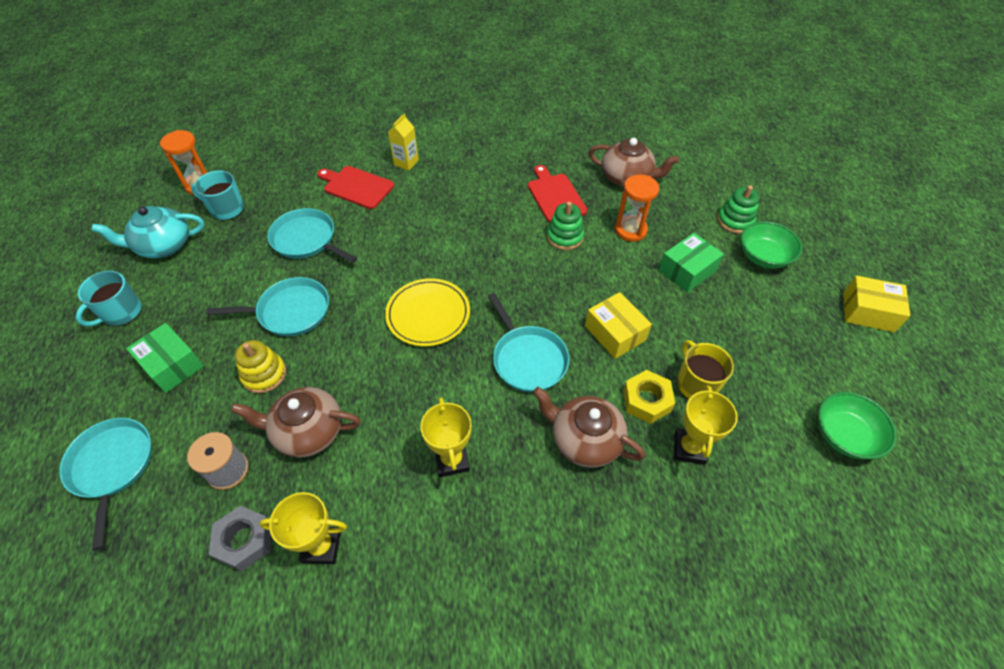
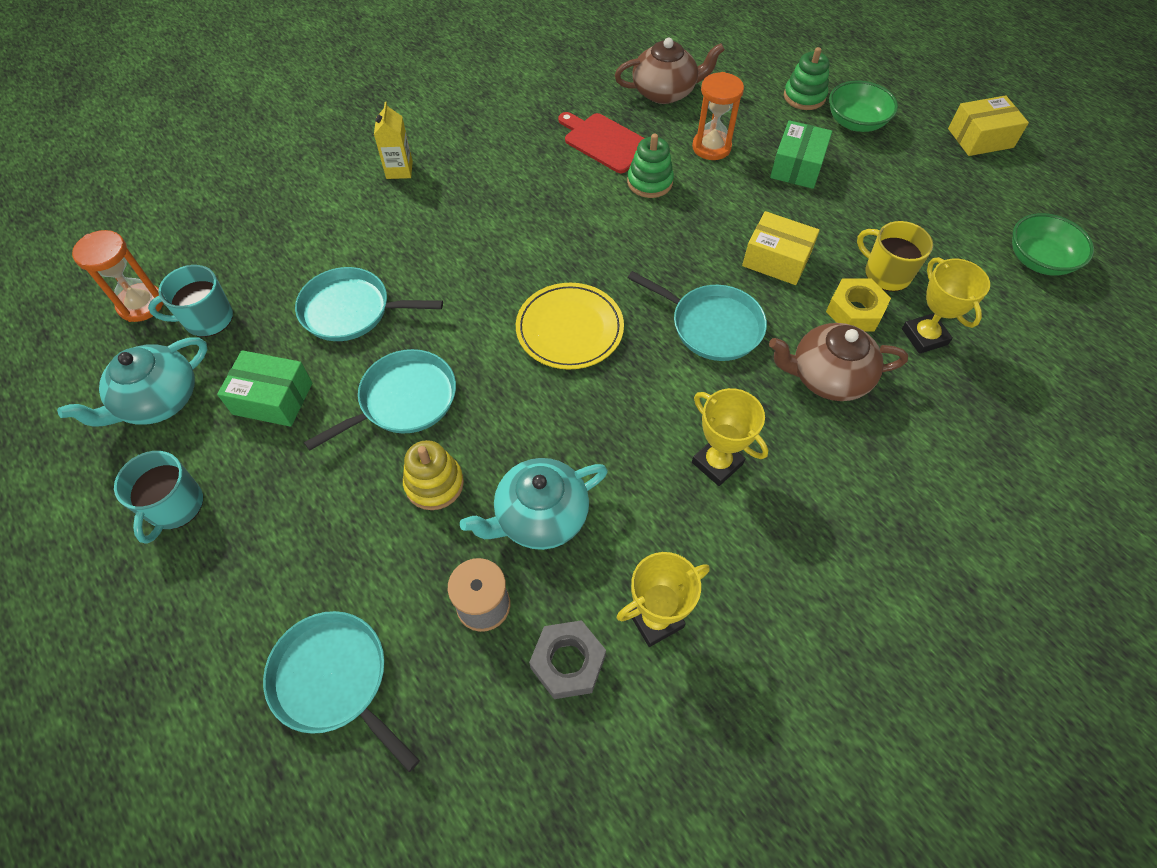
camera: 30 degrees left, 5 degrees up
green box [126,323,204,393] -> green box moved to [217,350,312,427]
brown teapot [231,387,361,458] -> turquoise teapot [460,458,608,550]
red cutting board [317,166,394,209] -> none

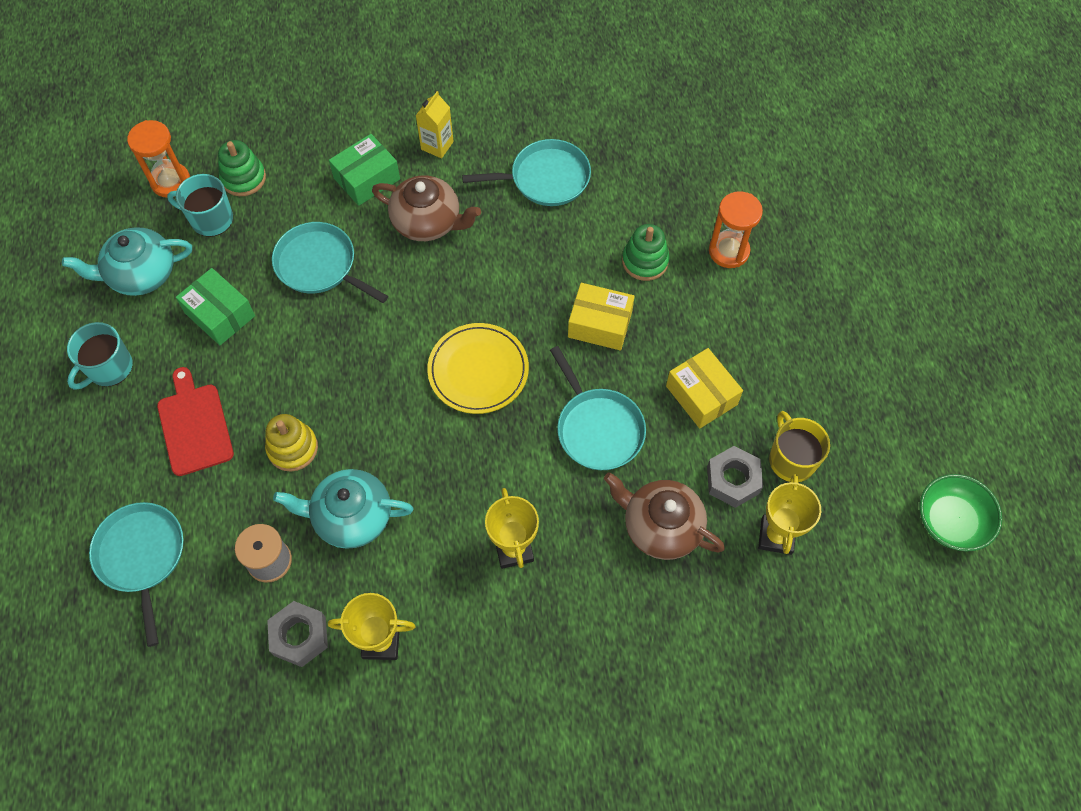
camera: 30 degrees right, 5 degrees up
turquoise pan [304,349,456,451] -> turquoise pan moved to [462,139,591,206]
red cutting board [558,112,645,173] -> red cutting board moved to [157,367,234,476]
brown teapot [615,38,725,104] -> brown teapot moved to [372,175,481,241]
green box [770,120,832,189] -> green box moved to [329,134,400,206]
green stacking toy [784,47,830,110] -> green stacking toy moved to [218,140,266,196]
yellow nut [826,278,891,332] -> grey nut [707,446,763,508]
green bowl [829,80,898,132] -> none
yellow box [948,96,1029,156] -> yellow box moved to [568,283,635,350]

